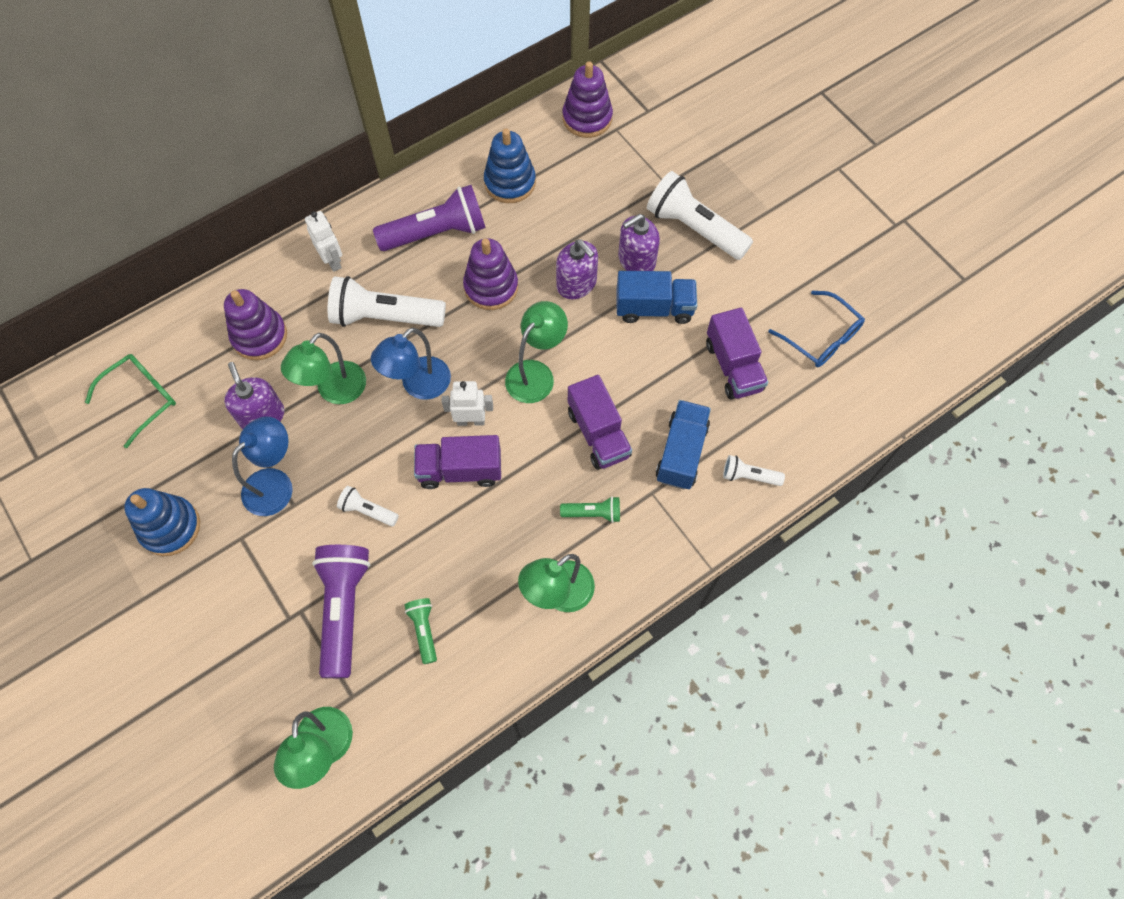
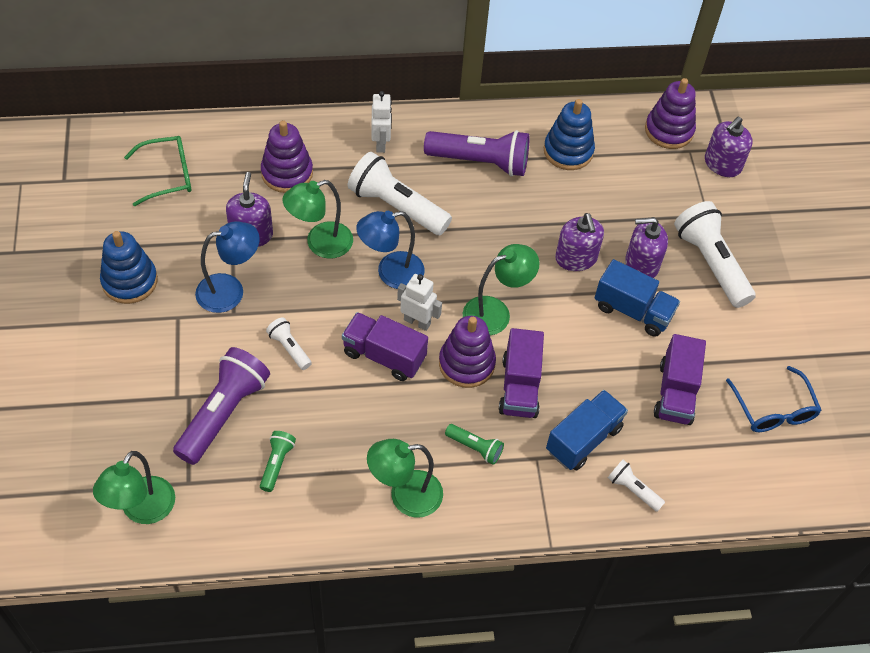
camera: 25 degrees right, 10 degrees down
purple stacking toy [463,238,518,310] -> purple stacking toy moved to [439,316,496,388]
none -> purple soap dispenser [705,117,753,177]

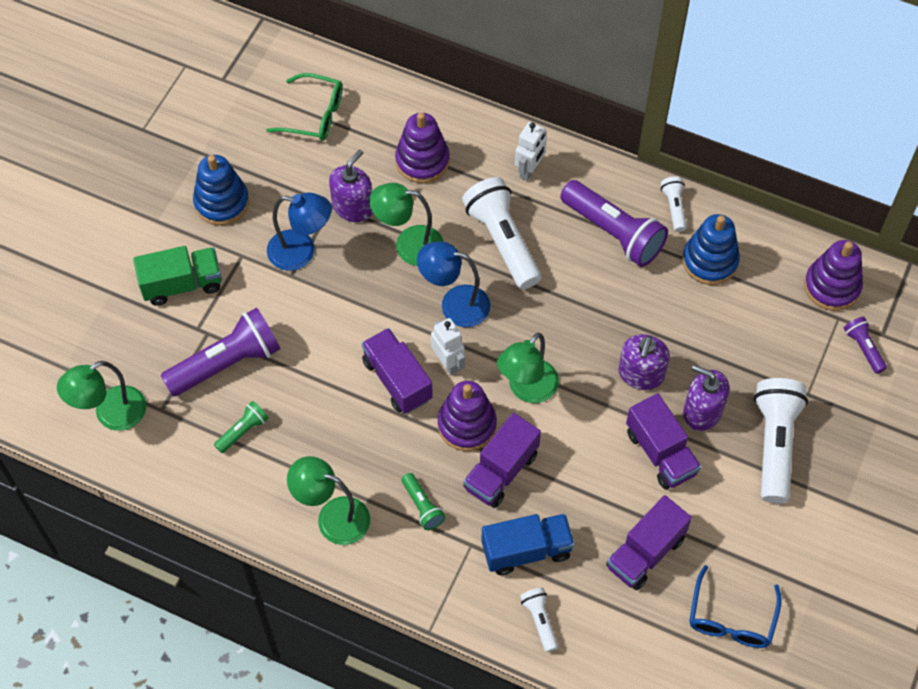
camera: 35 degrees right, 5 degrees up
white flashlight [266,317,312,370] -> white flashlight moved to [661,176,687,232]
green lamp [463,244,540,336] -> green lamp turned 120 degrees clockwise [497,333,559,403]
blue truck [595,259,680,337] -> purple truck [626,393,701,490]
purple soap dispenser [705,117,753,177] -> purple flashlight [844,317,887,374]
none -> green truck [133,246,222,306]

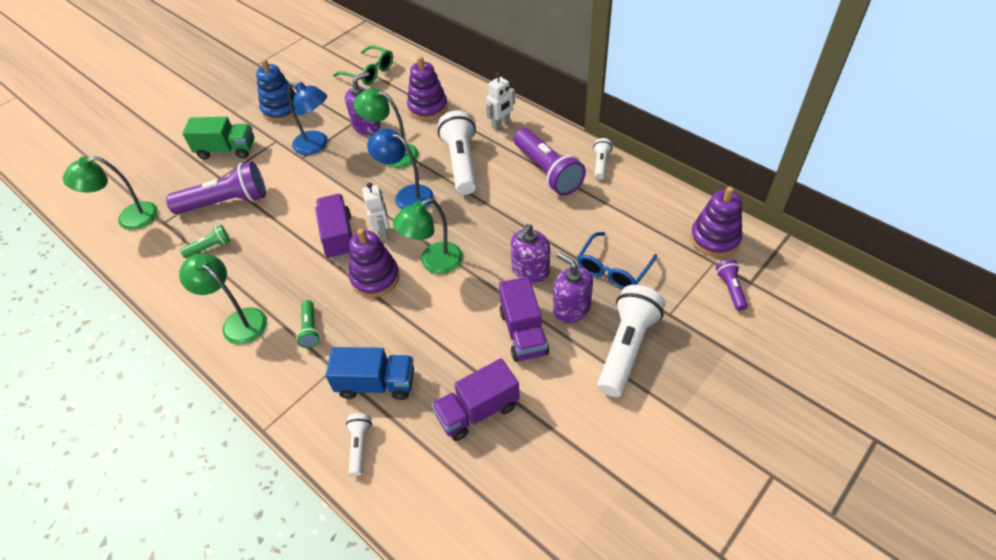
camera: 20 degrees right, 10 degrees down
purple truck [463,413,541,508] -> none
blue stacking toy [682,214,740,285] -> none
blue glasses [689,565,782,648] -> blue glasses moved to [577,232,657,289]

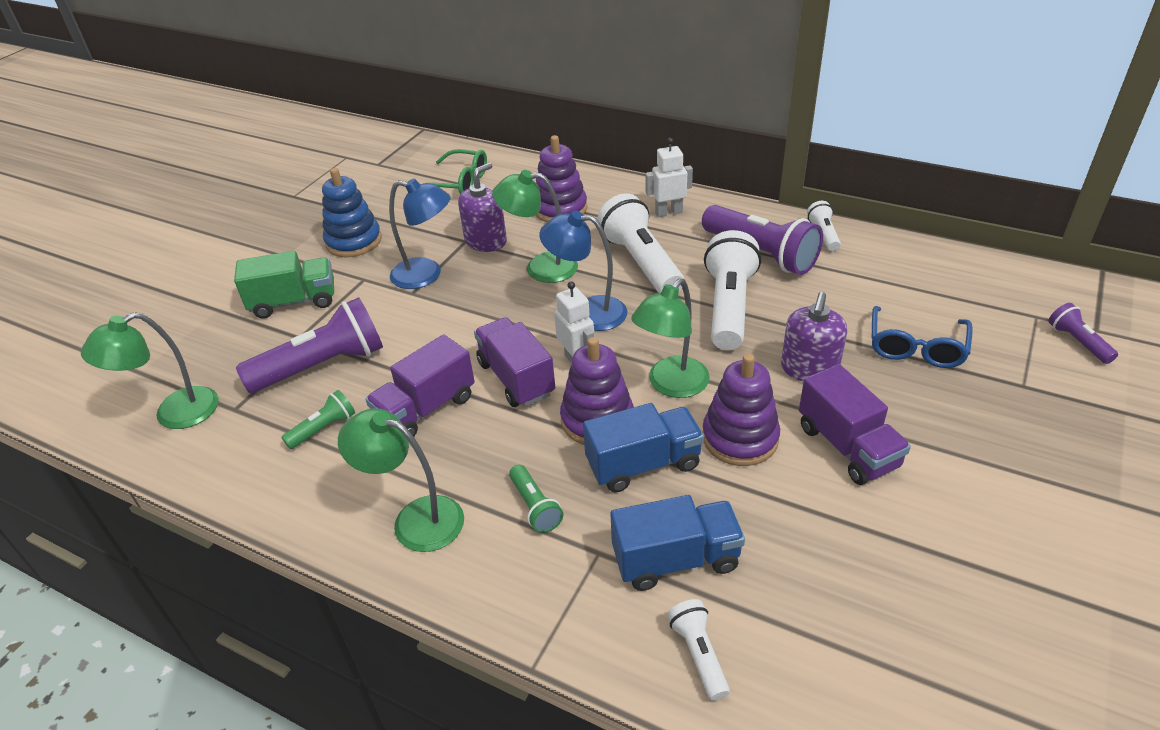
camera: 15 degrees left, 10 degrees down
purple truck [431,358,520,441] -> purple truck moved to [365,334,475,437]
white robot [486,73,515,130] -> white robot turned 135 degrees counterclockwise [645,138,693,217]
purple soap dispenser [553,252,593,323] -> none
white flashlight [597,285,665,397] -> white flashlight moved to [704,230,761,350]
purple stacking toy [690,187,742,257] -> purple stacking toy moved to [702,354,780,466]
none -> blue truck [583,403,704,492]

